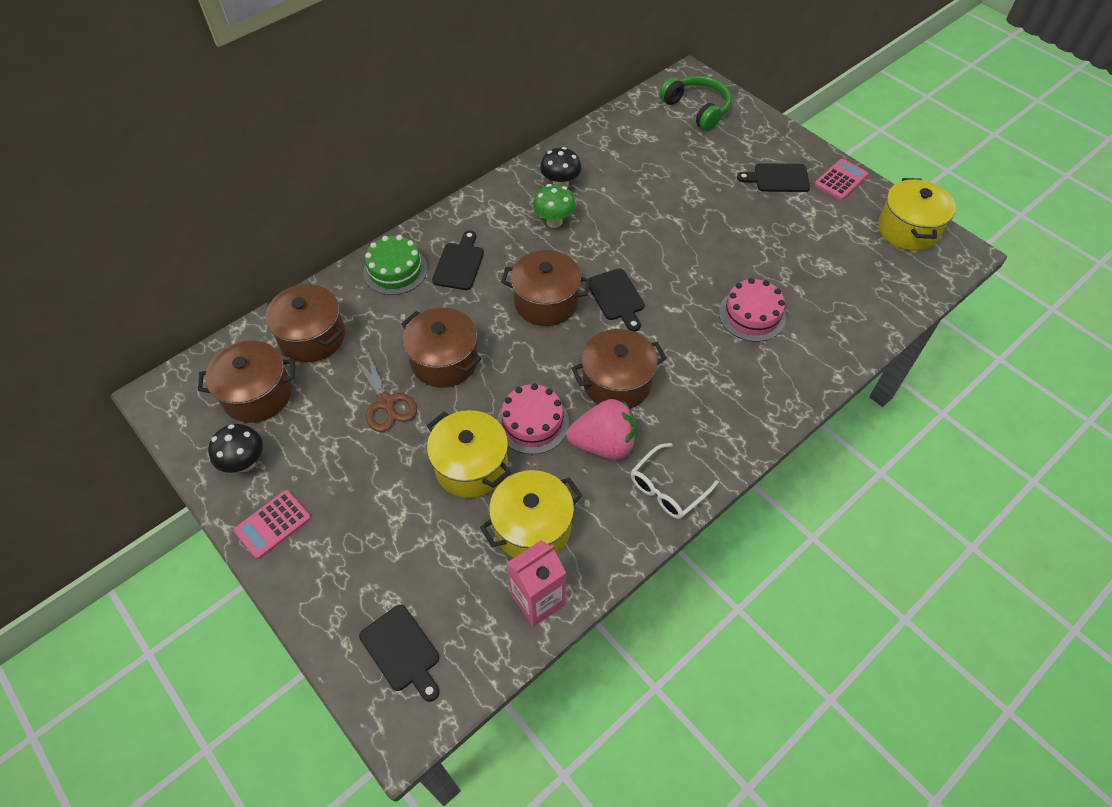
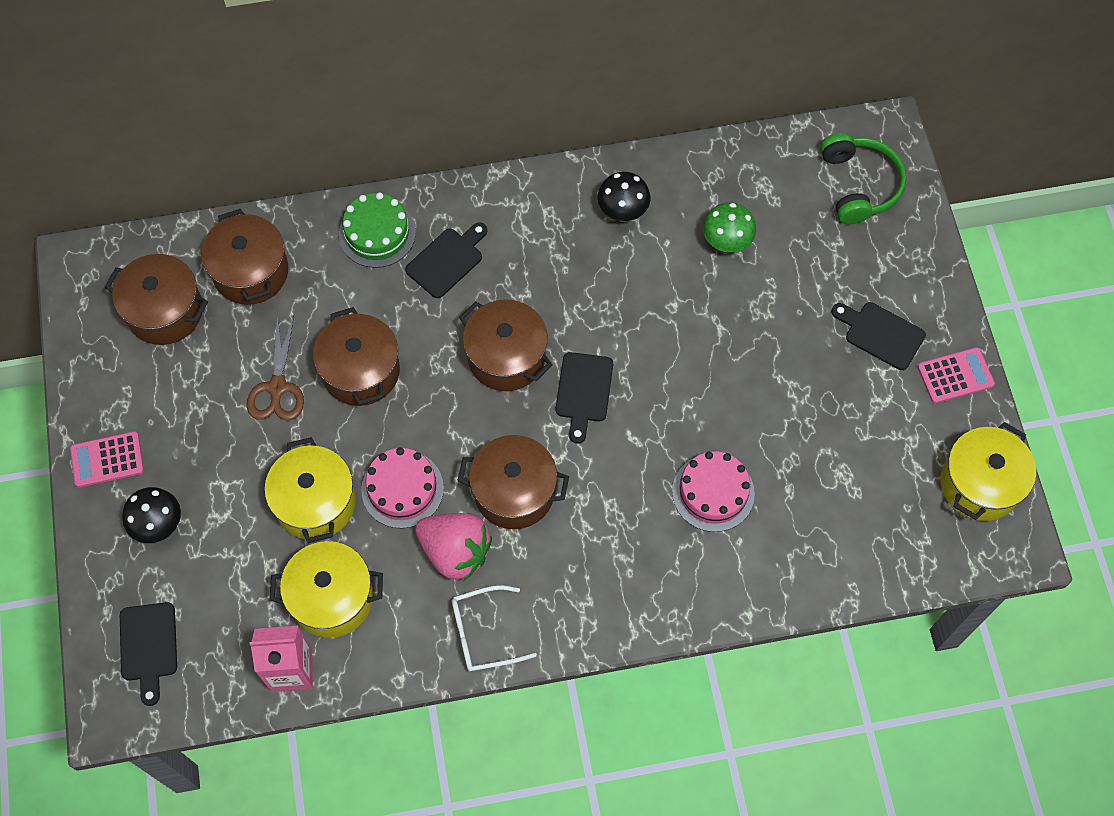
camera: 30 degrees right, 10 degrees up
black mushroom [208,424,263,473] -> black mushroom moved to [122,487,181,543]
green mushroom [533,184,576,228] -> green mushroom moved to [703,202,756,252]

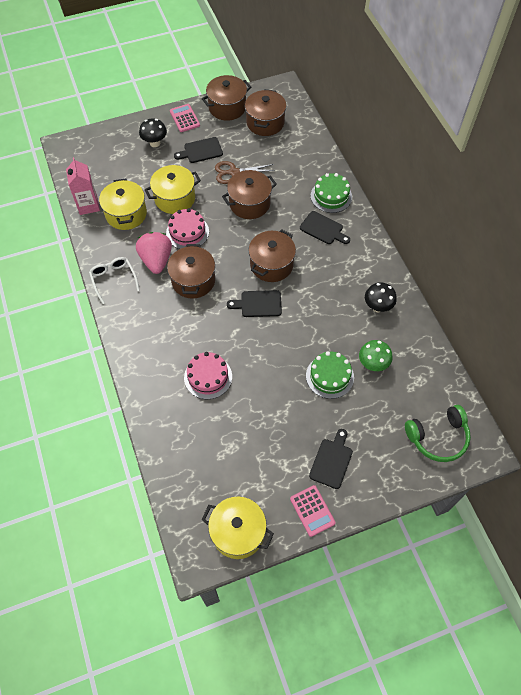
camera: 80 degrees right, 5 degrees down
black cutting board [120,602,177,706] -> black cutting board moved to [174,137,223,163]
brown pot [201,209,288,305] -> brown pot moved to [202,75,251,121]
pink strawberry [415,513,492,581] -> pink strawberry turned 150 degrees clockwise [136,232,172,274]
none -> green cake [306,351,354,399]

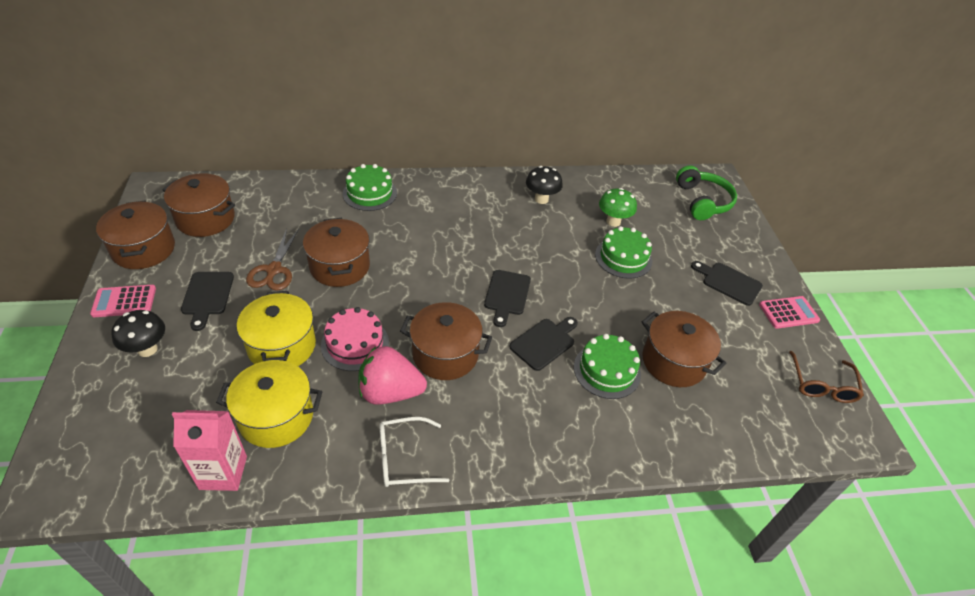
camera: 80 degrees left, 15 degrees down
pink cake [184,352,232,399] -> green cake [574,334,641,399]
yellow pot [201,497,274,559] -> brown glasses [789,351,864,403]
brown pot [248,229,296,282] -> brown pot moved to [642,311,726,387]
black cutting board [300,211,350,244] -> black cutting board moved to [510,317,578,371]

